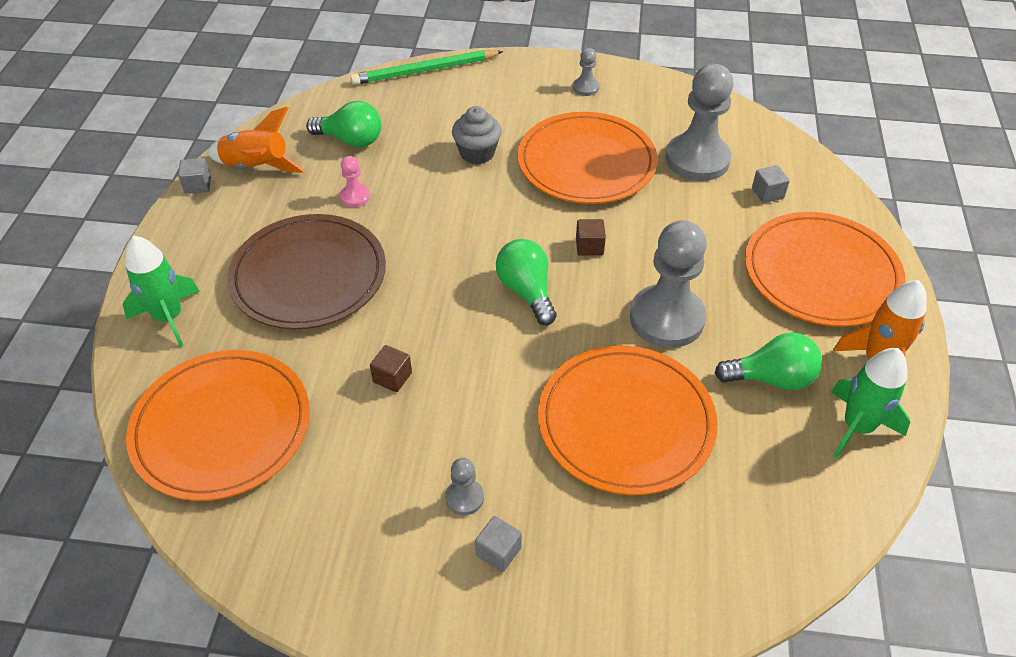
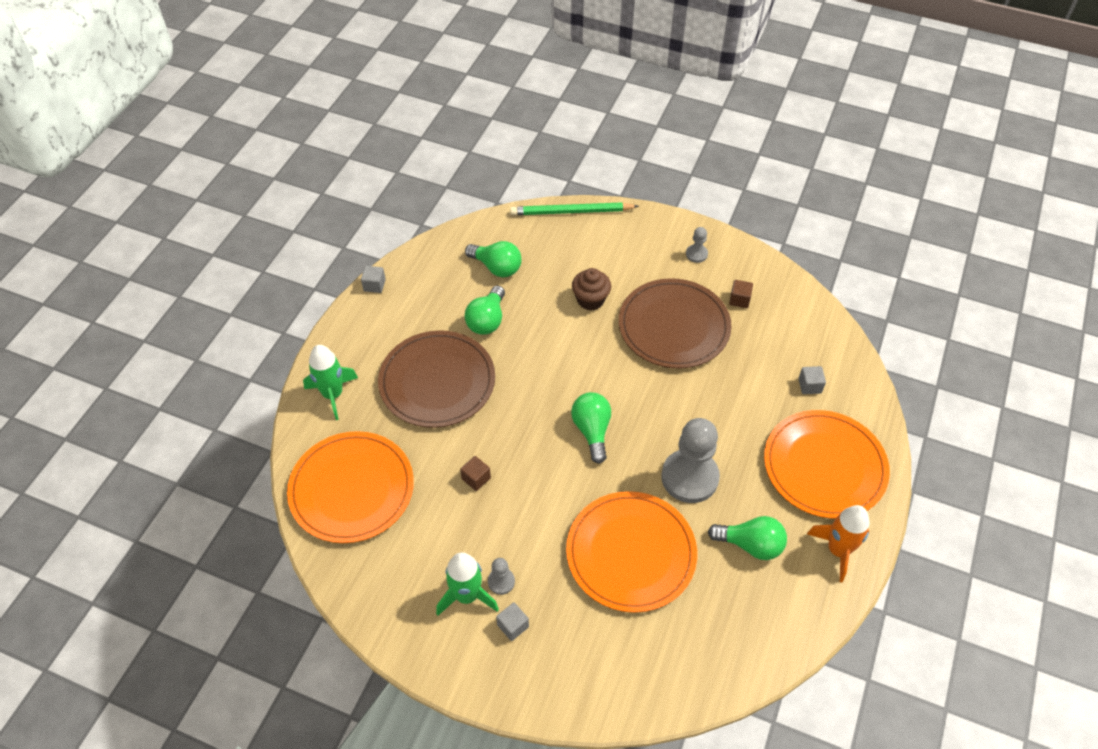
camera: 15 degrees right, 5 degrees up
orange rocket [207,107,305,172] -> none
pink pawn [340,156,370,207] -> green light bulb [465,286,505,335]
grey cupcake [452,106,502,164] -> brown cupcake [572,268,611,310]
orange plate [518,112,658,204] -> brown plate [619,278,732,369]
brown cube [576,219,606,256] -> brown cube moved to [729,280,753,308]
grey pawn [666,64,733,181] -> none
green rocket [831,348,910,458] -> green rocket moved to [436,552,499,616]

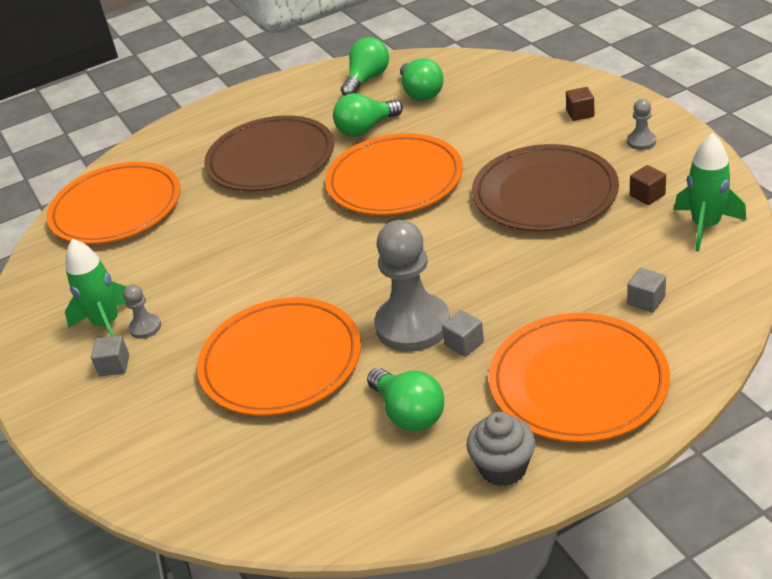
camera: 45 degrees right, 15 degrees down
green rocket [303,345,358,420] -> green rocket moved to [674,133,746,251]
grey cube [361,266,386,293] -> grey cube moved to [442,310,484,357]
brown cube [460,456,491,491] -> brown cube moved to [566,87,594,121]
green pencil [510,202,639,215] -> none
green light bulb [571,392,611,464] -> green light bulb moved to [341,37,389,96]
brown cupcake [572,268,611,310] -> none
orange rocket [807,505,870,582] -> grey cupcake [466,412,535,486]
none -> orange plate [325,133,463,215]

